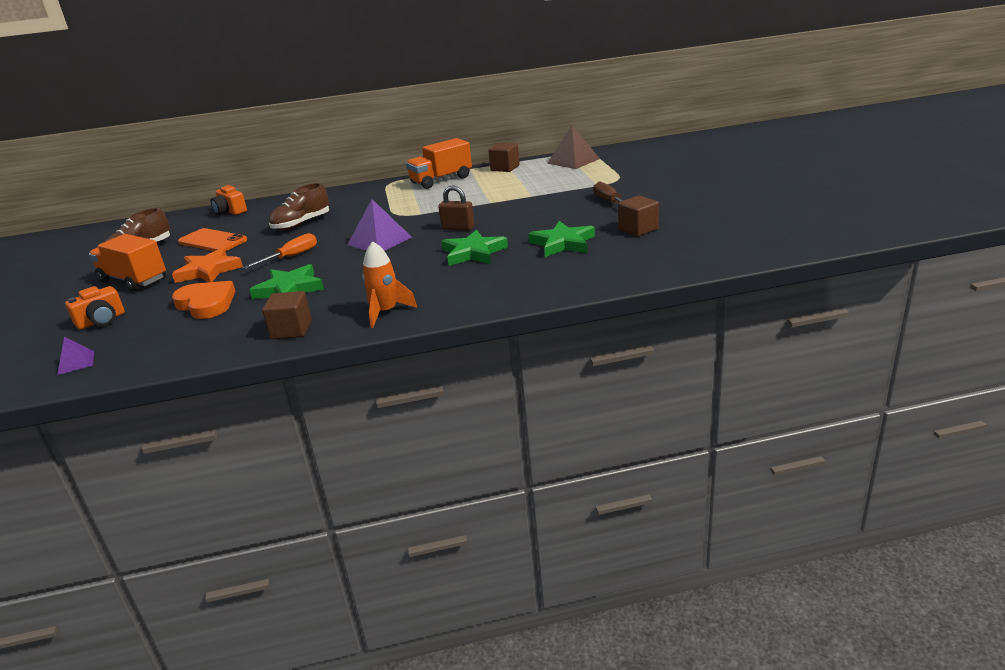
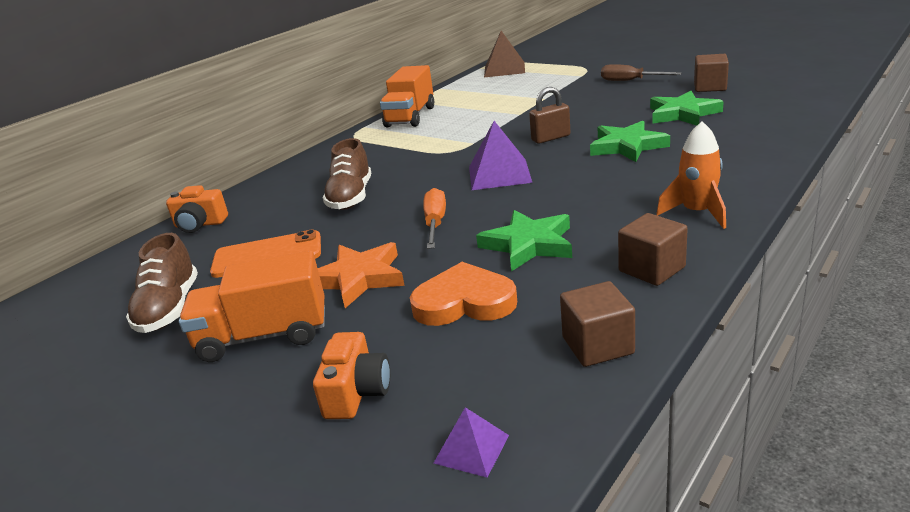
camera: 40 degrees left, 0 degrees up
brown cube [488,143,520,172] -> brown cube moved to [560,281,635,367]

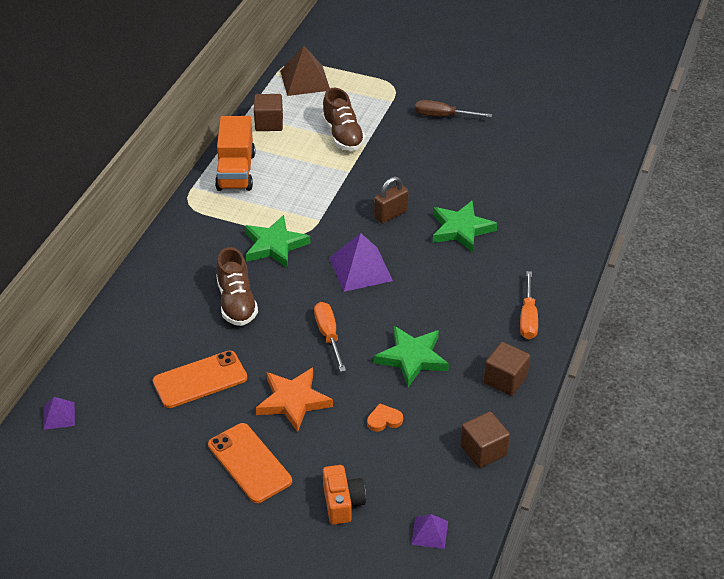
camera: 20 degrees left, 15 degrees up
brown shoe [126,233,198,333] -> brown shoe moved to [322,88,365,151]
orange camera [166,185,228,233] -> none
orange truck [179,251,325,362] -> orange phone [208,423,292,503]
orange heart [410,262,517,326] -> orange heart [367,403,403,432], size x0.49
green star [650,91,724,126] -> green star moved to [245,215,310,268]
orange rocket [656,121,726,229] -> orange screwdriver [520,271,538,339]
brown cube [694,54,729,92] -> brown cube moved to [254,94,283,131]
none -> purple pyramid [43,397,75,430]

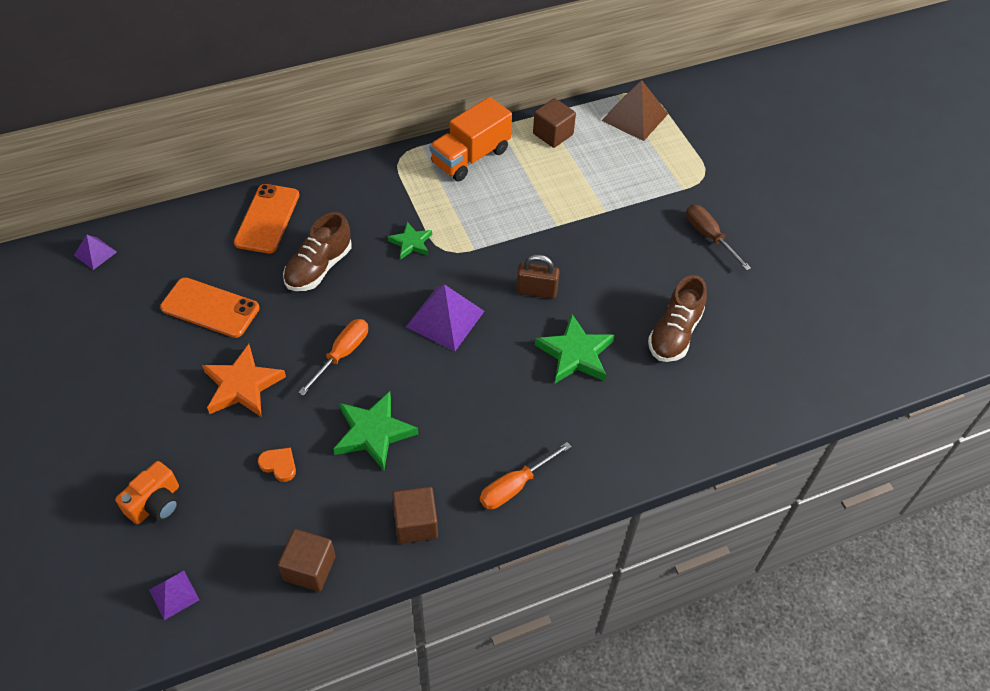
camera: 45 degrees right, 10 degrees up
orange phone [208,423,292,503] -> orange phone moved to [234,184,299,254]
green star [245,215,310,268] -> green star [388,222,432,259], size x0.60
brown shoe [322,88,365,151] -> brown shoe moved to [648,275,707,362]

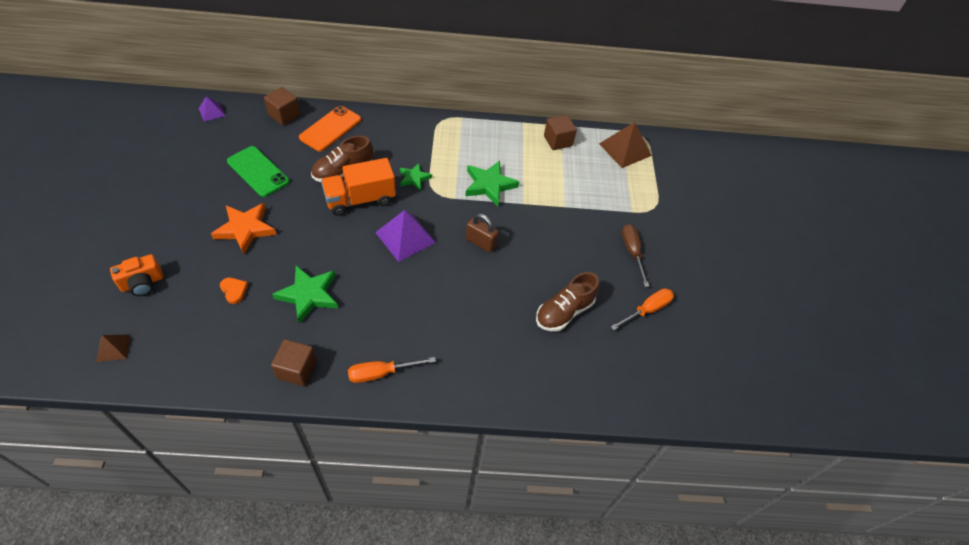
camera: 20 degrees right, 0 degrees up
purple pyramid [149,571,199,620] -> brown pyramid [96,335,130,362]
orange phone [160,277,260,338] -> green phone [227,146,289,197]
brown cube [278,529,336,592] -> brown cube moved to [264,87,300,125]
orange screwdriver [298,319,368,396] -> orange screwdriver moved to [611,288,674,331]
orange truck [430,97,512,181] -> orange truck moved to [321,158,396,216]
green star [535,314,615,383] -> green star moved to [465,161,519,206]

